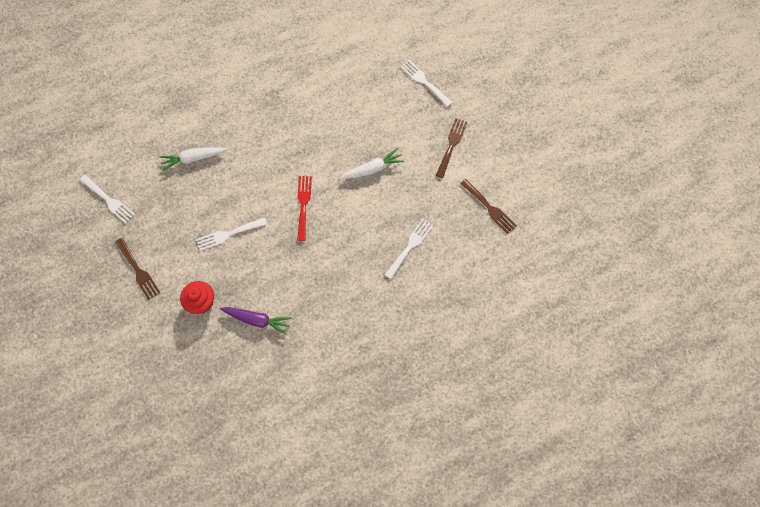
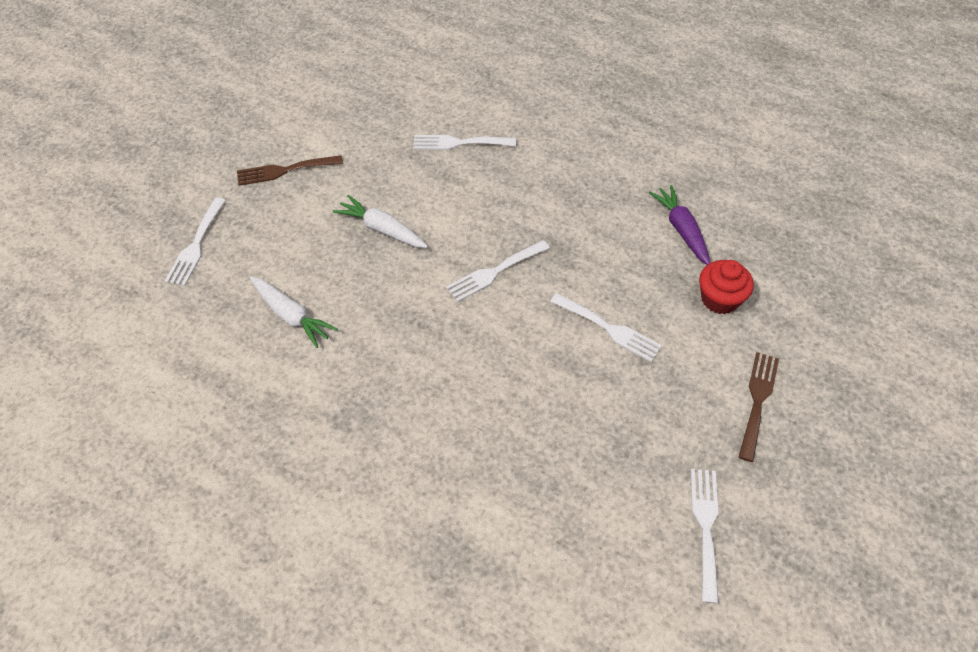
camera: 125 degrees left, 15 degrees down
white carrot [160,147,227,171] -> white carrot moved to [250,276,338,348]
red fork [297,176,312,241] -> white fork [446,240,550,302]
brown fork [460,179,517,234] -> none

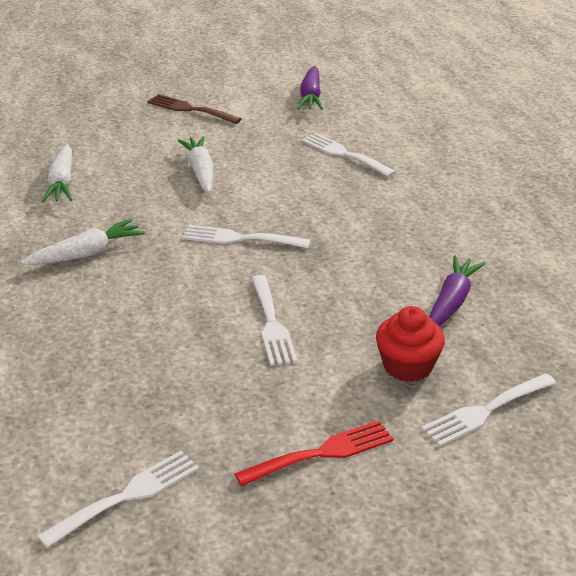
camera: 45 degrees right, 20 degrees down
white fork [165,197,226,286] -> white fork moved to [421,373,556,446]
brown fork [739,352,779,462] -> red fork [234,420,394,486]
none -> white carrot [21,219,145,265]
none -> purple carrot [297,66,323,110]

